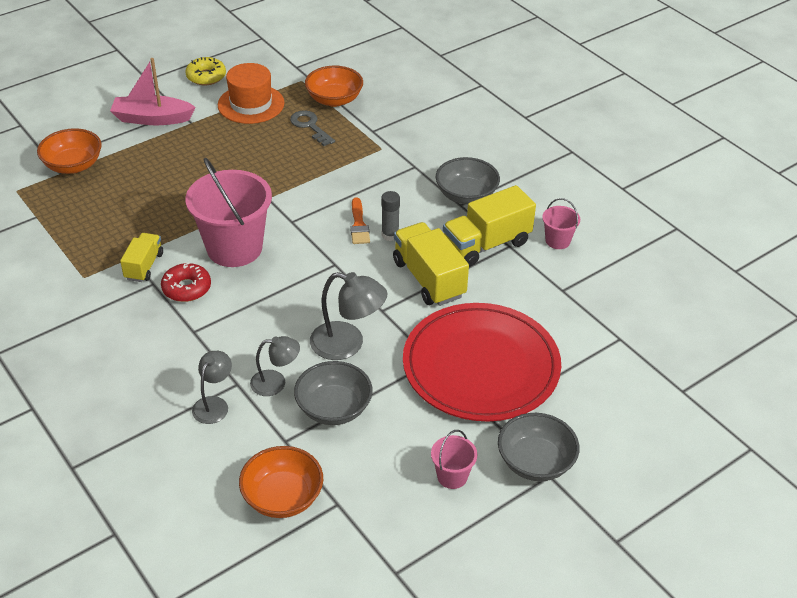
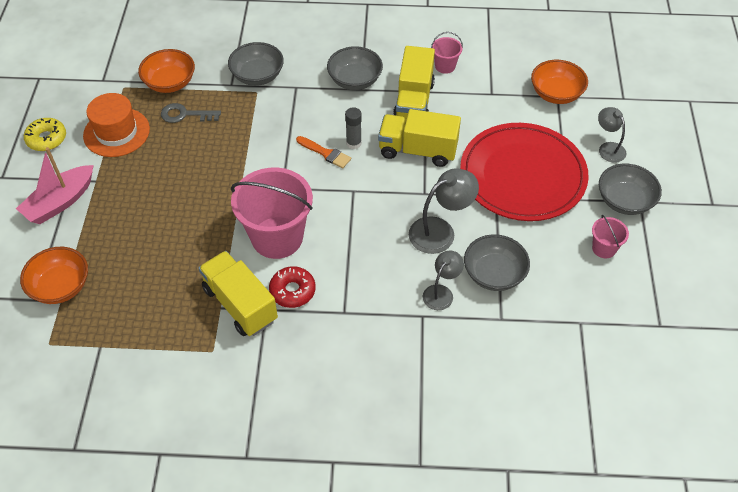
camera: 50 degrees left, 10 degrees up
yellow truck [120,233,163,282] -> yellow truck [199,251,278,336], size x1.68
grey lamp [192,351,232,424] -> grey lamp moved to [598,107,626,163]
orange bowl [239,446,323,518] -> orange bowl moved to [531,60,588,104]
none -> grey bowl [228,42,284,86]

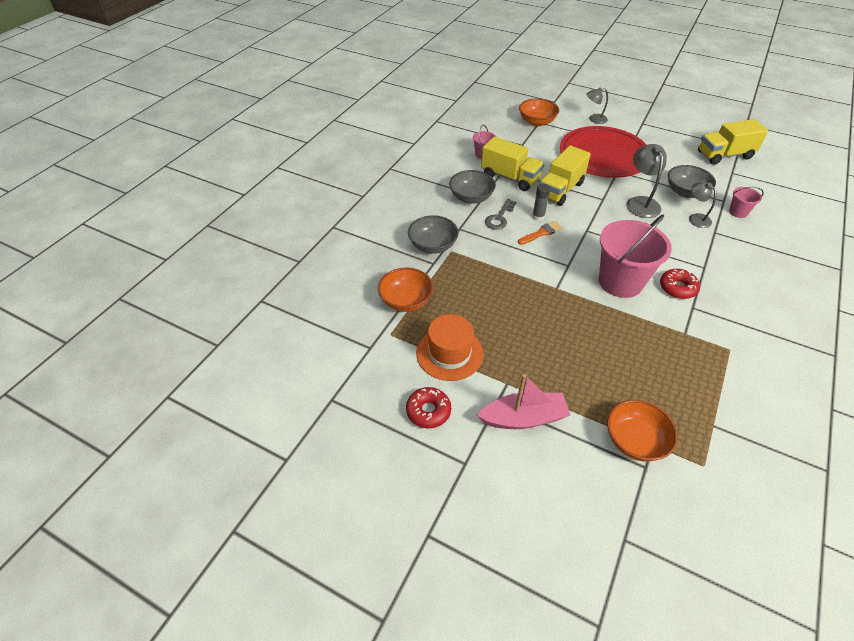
camera: 65 degrees left, 5 degrees down
pink boat [16,147,93,224] -> pink boat turned 75 degrees counterclockwise [477,374,570,429]
yellow donut [24,118,66,151] -> red donut [406,387,451,428]
grey key [161,103,221,123] -> grey key moved to [485,199,516,230]
yellow truck [199,251,278,336] -> yellow truck moved to [698,119,768,165]
pink bucket [592,215,629,258] -> pink bucket moved to [729,187,764,218]
grey bowl [599,164,662,215] -> none

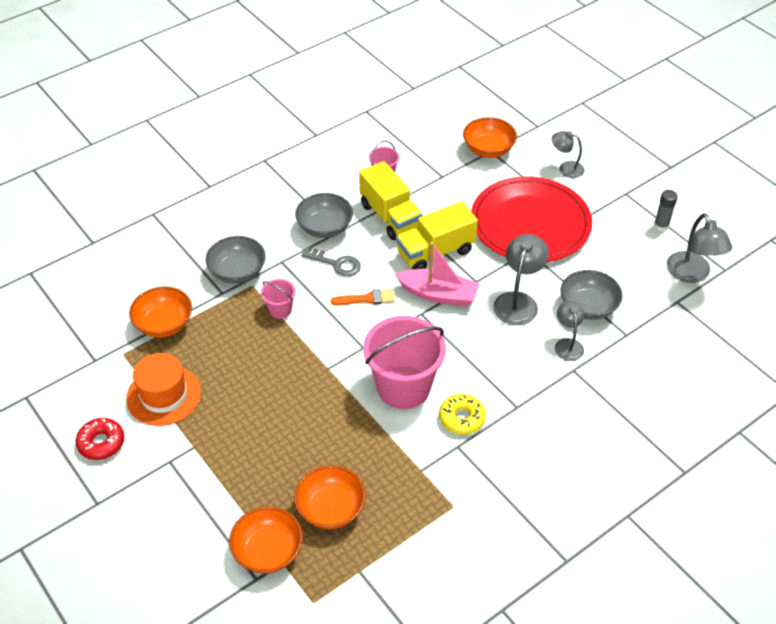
camera: 25 degrees right, 0 degrees up
pink boat [477,374,570,429] -> pink boat moved to [395,242,480,307]
grey key [485,199,516,230] -> grey key turned 120 degrees counterclockwise [301,247,361,276]
grey glue stick [532,184,551,221] -> grey glue stick moved to [654,190,678,231]
red donut [660,269,700,299] -> yellow donut [439,394,486,435]
yellow truck [698,119,768,165] -> grey lamp [667,213,732,283]
pink bucket [729,187,764,218] -> pink bucket moved to [261,279,296,319]
none -> orange bowl [294,465,366,529]

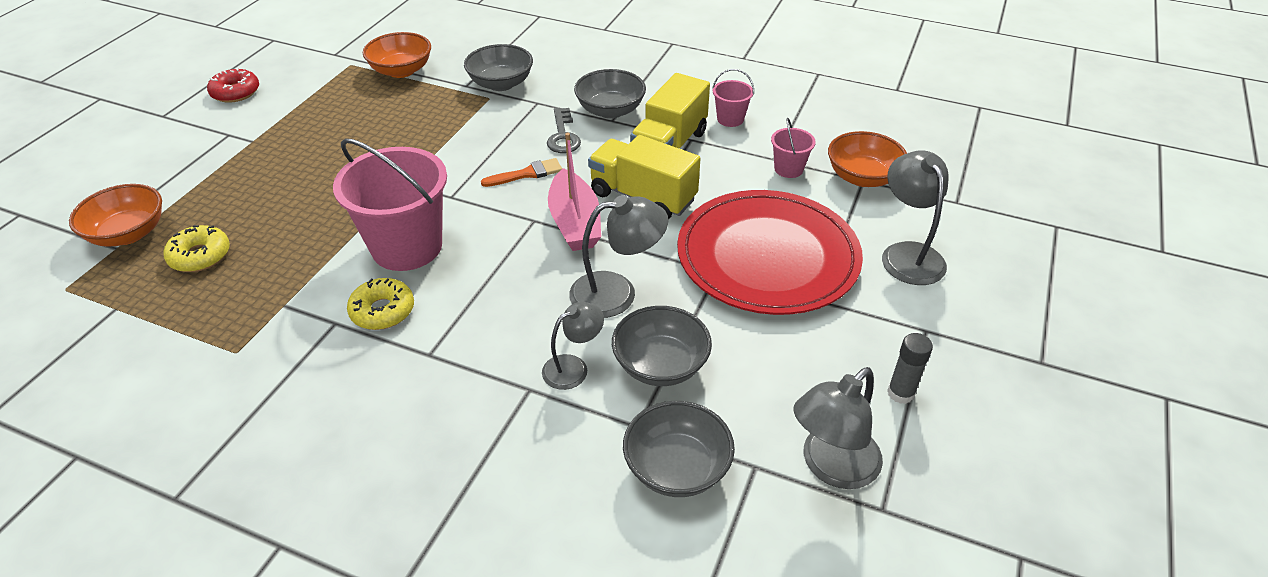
camera: 60 degrees right, 5 degrees down
orange hat [126,353,201,426] -> none
pink bucket [261,279,296,319] -> pink bucket moved to [771,118,816,178]
orange bowl [294,465,366,529] -> yellow donut [163,225,230,272]
orange brush [331,289,395,305] -> orange brush turned 75 degrees counterclockwise [481,158,562,187]
grey lamp [551,131,585,178] -> grey lamp [882,151,949,285], size x1.57
none -> grey bowl [623,401,735,497]

